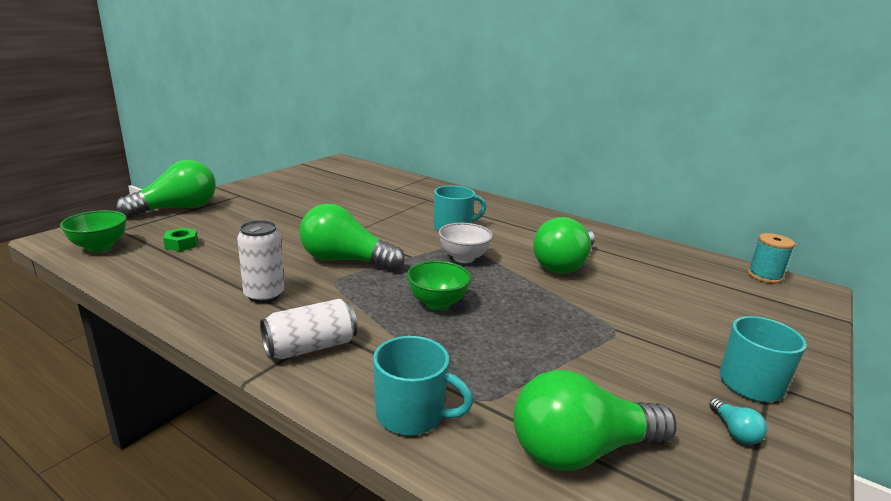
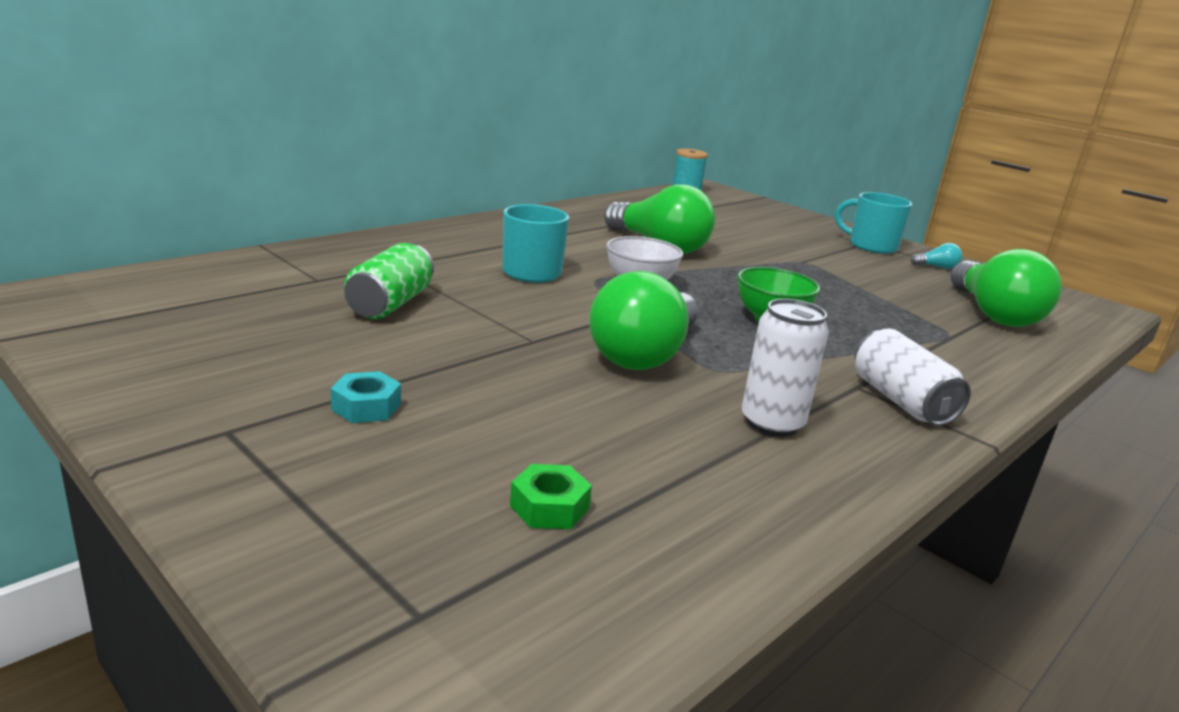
camera: 80 degrees left, 0 degrees up
green bowl [60,210,127,252] -> none
green light bulb [116,160,216,218] -> none
turquoise mug [373,336,473,435] -> none
none -> turquoise nut [331,371,401,423]
none -> green can [344,243,434,319]

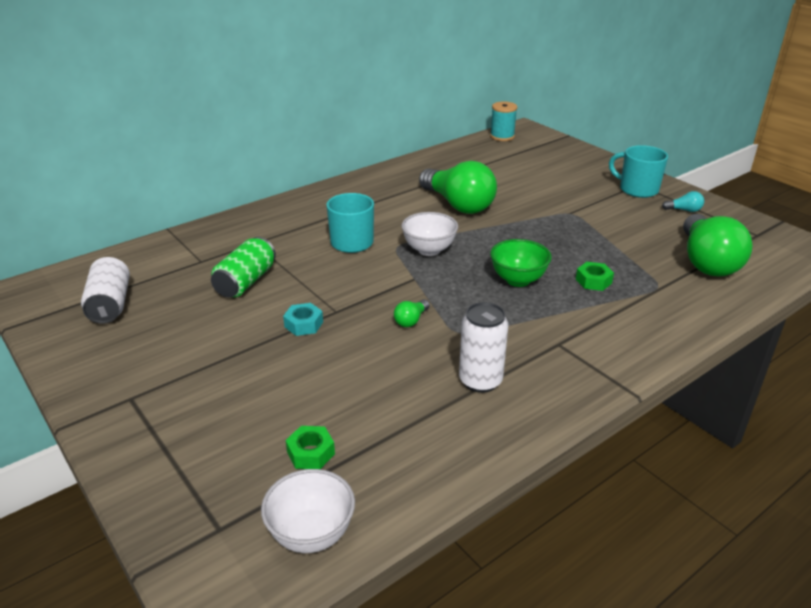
camera: 10 degrees right, 10 degrees up
turquoise nut [331,371,401,423] -> turquoise nut moved to [283,303,323,336]
green light bulb [589,271,698,370] -> green light bulb [394,300,430,327], size x0.40
white can [855,329,971,426] -> white can moved to [81,257,130,324]
none -> white bowl [261,469,355,553]
none -> green nut [576,262,614,291]

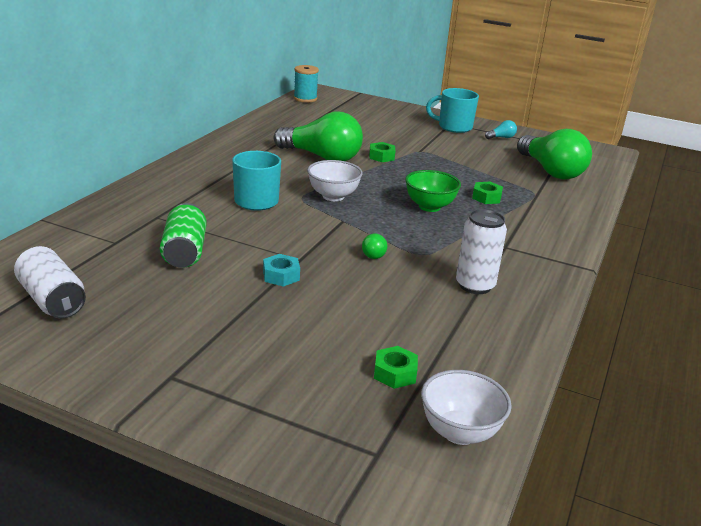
camera: 30 degrees left, 5 degrees down
none -> green nut [369,142,395,162]

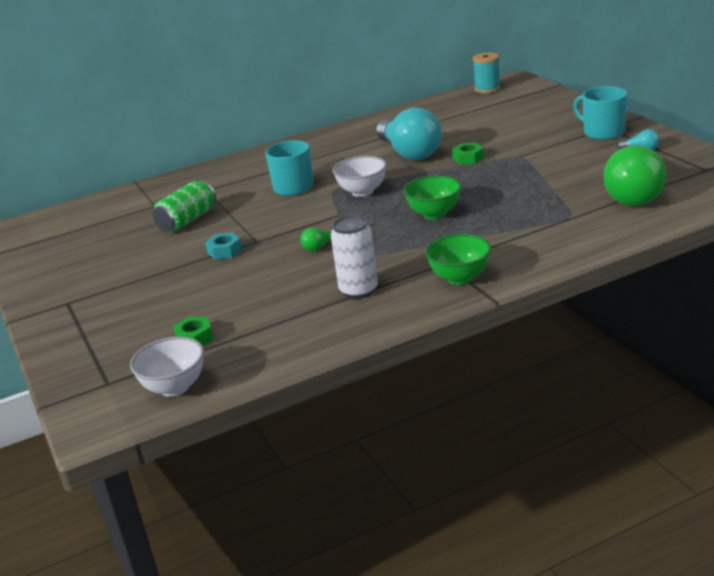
camera: 45 degrees right, 0 degrees up
white can [14,246,86,319] -> none
green light bulb [274,112,363,161] -> turquoise light bulb [376,107,442,160]
green nut [472,182,503,204] -> none
none -> green bowl [425,234,491,285]

